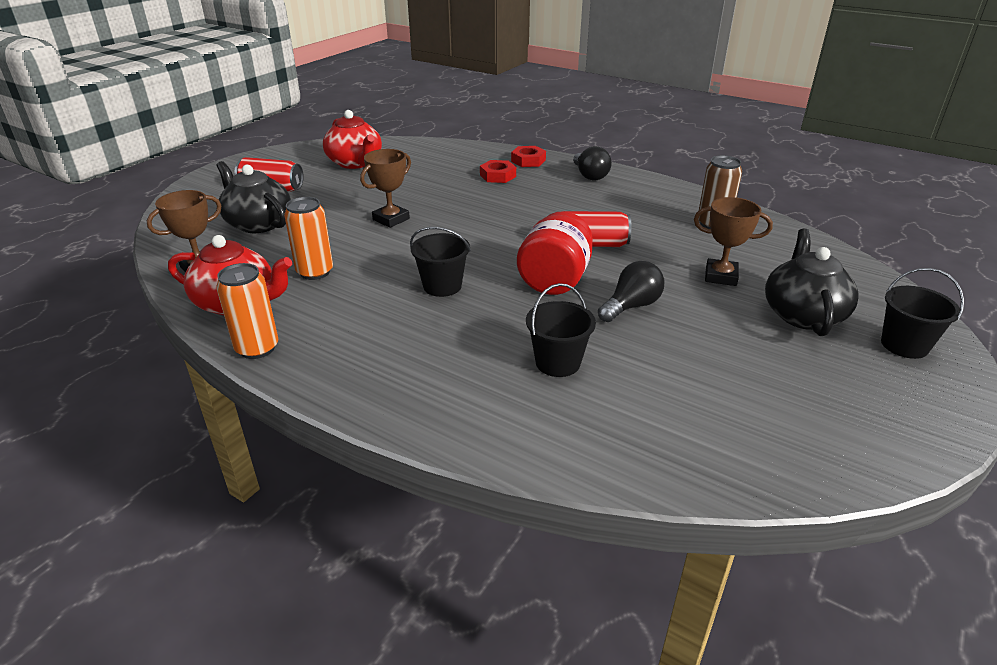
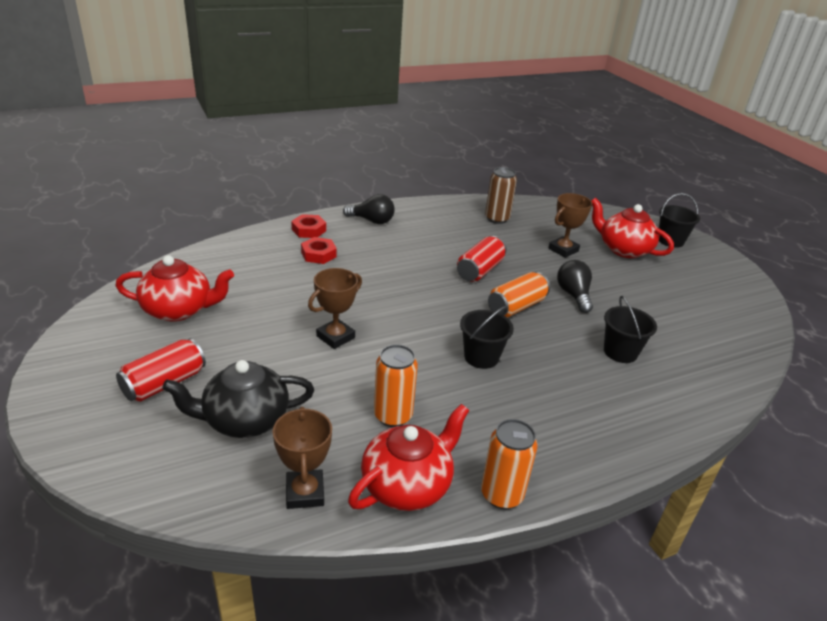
camera: 60 degrees left, 0 degrees up
brown trophy [360,149,411,228] -> brown trophy turned 60 degrees clockwise [308,268,362,349]
red jar [517,211,593,295] -> orange can [488,272,550,318]
black teapot [765,229,859,336] -> red teapot [591,198,674,258]

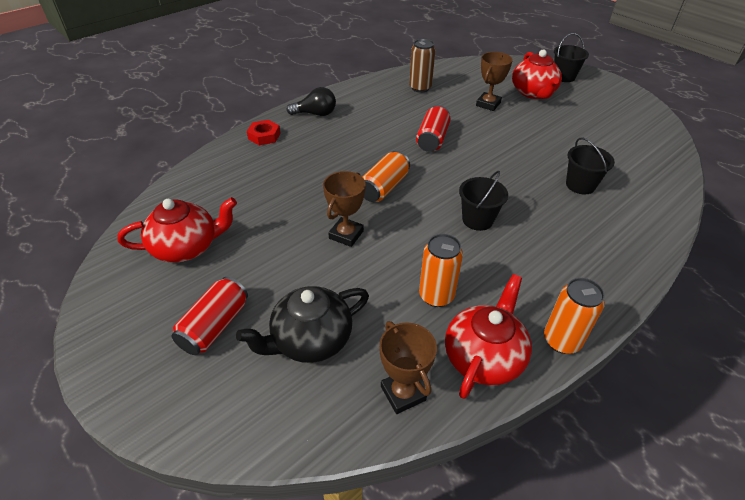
camera: 15 degrees left, 10 degrees up
red nut [301,237,337,264] -> none
orange can [488,272,550,318] -> orange can moved to [362,151,410,202]
black light bulb [557,260,593,313] -> none
red teapot [591,198,674,258] -> red teapot turned 120 degrees counterclockwise [512,49,562,99]

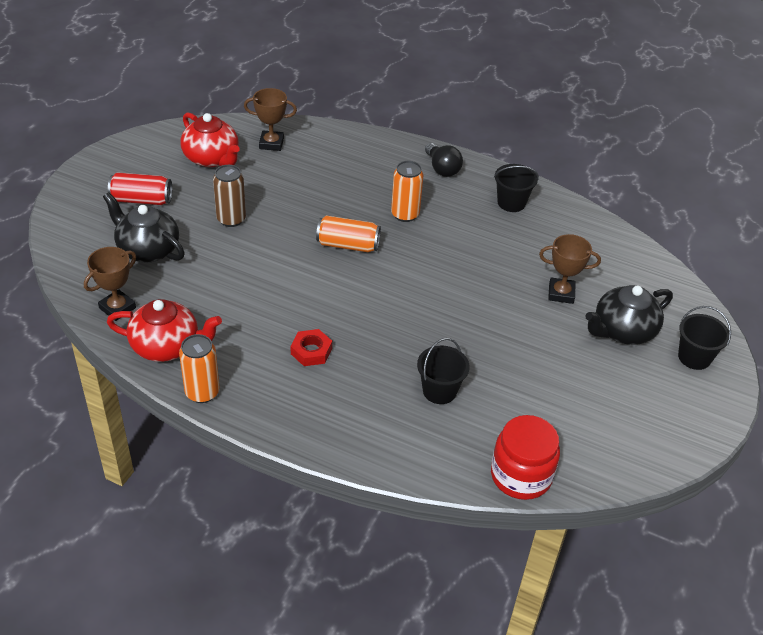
camera: 65 degrees right, 0 degrees up
red nut [247,120,281,145] -> red nut moved to [291,329,332,366]
brown trophy [323,171,366,247] -> brown trophy moved to [244,88,297,151]
brown can [409,39,435,93] -> brown can moved to [213,165,246,227]
red can [416,105,451,152] -> none
orange can [419,234,463,307] -> orange can moved to [391,161,423,222]
black bucket [459,171,508,231] -> black bucket moved to [494,164,539,212]
red teapot [512,49,562,99] -> black teapot [586,285,673,345]
none -> red jar [491,415,560,500]

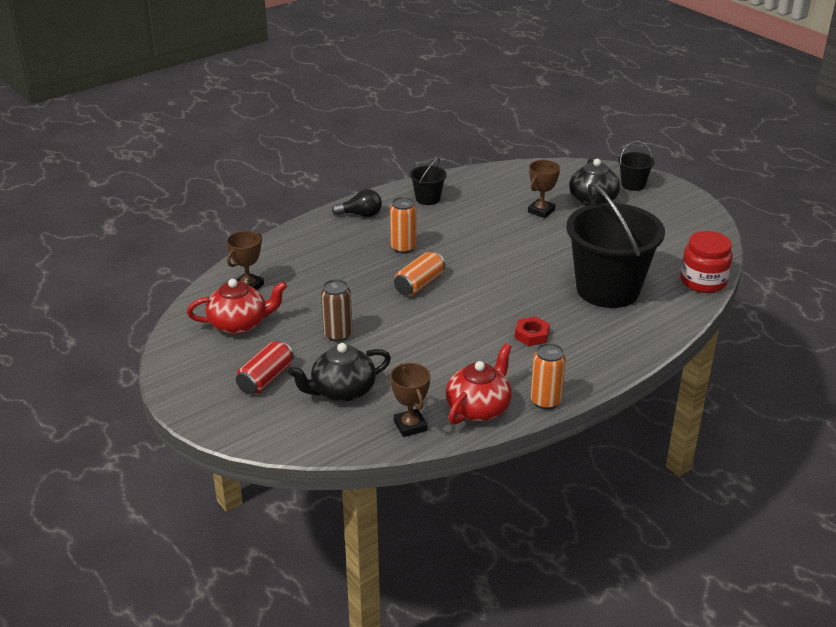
camera: 60 degrees left, 10 degrees down
black bucket [417,338,470,404] -> black bucket [566,183,665,308], size x2.29

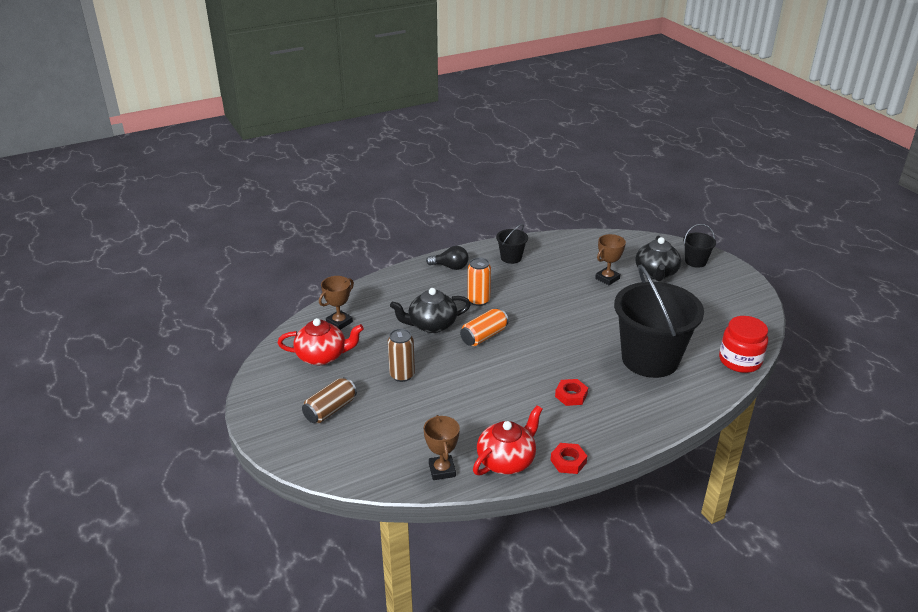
camera: 10 degrees right, 0 degrees up
red can [236,340,294,395] -> brown can [302,377,357,423]
black teapot [288,343,391,402] -> black teapot moved to [390,288,471,333]
orange can [530,343,566,410] -> red nut [551,443,587,474]

